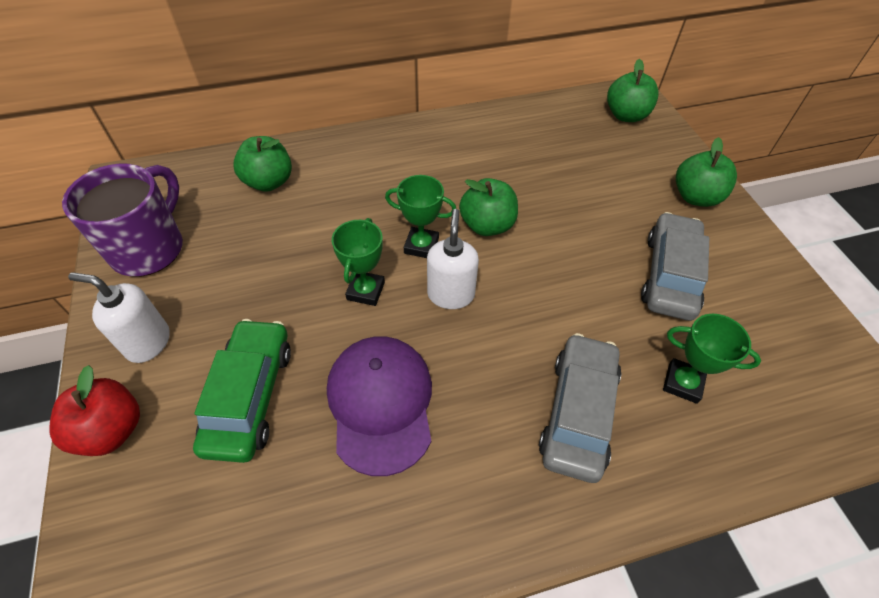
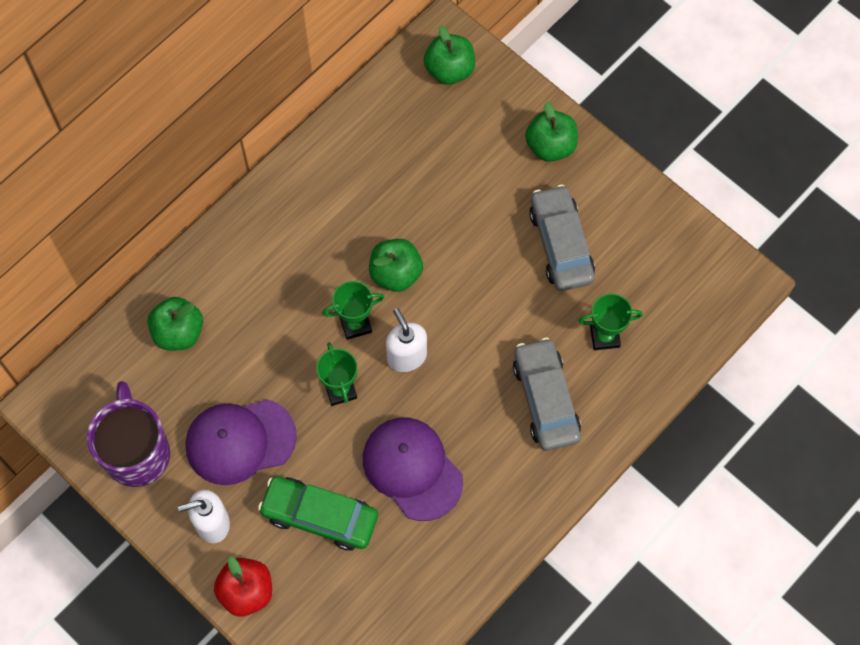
camera: 30 degrees left, 15 degrees up
green car [193,319,291,463] -> green car turned 45 degrees counterclockwise [258,476,378,551]
none -> purple cap [186,399,297,485]

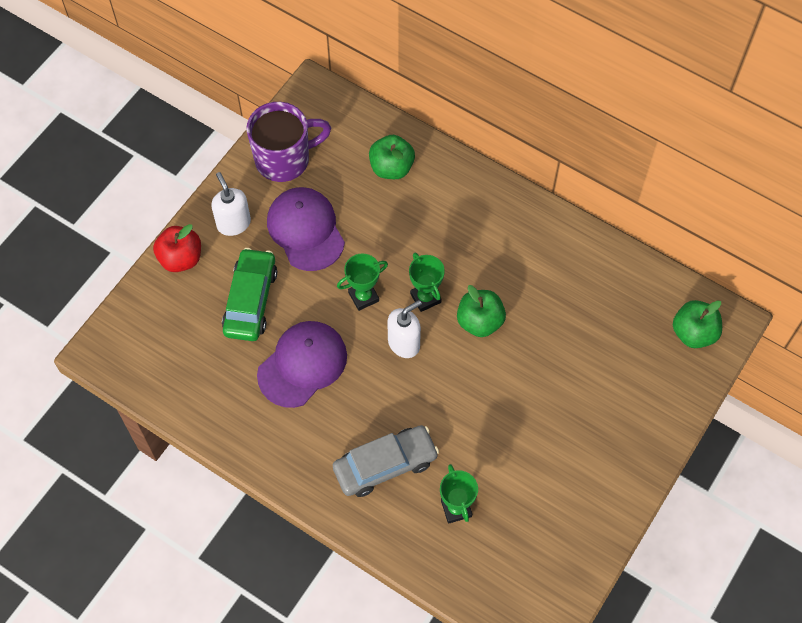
camera: 80 degrees right, 5 degrees down
green apple [525,101,578,162] -> none
grey car [529,184,595,291] -> none

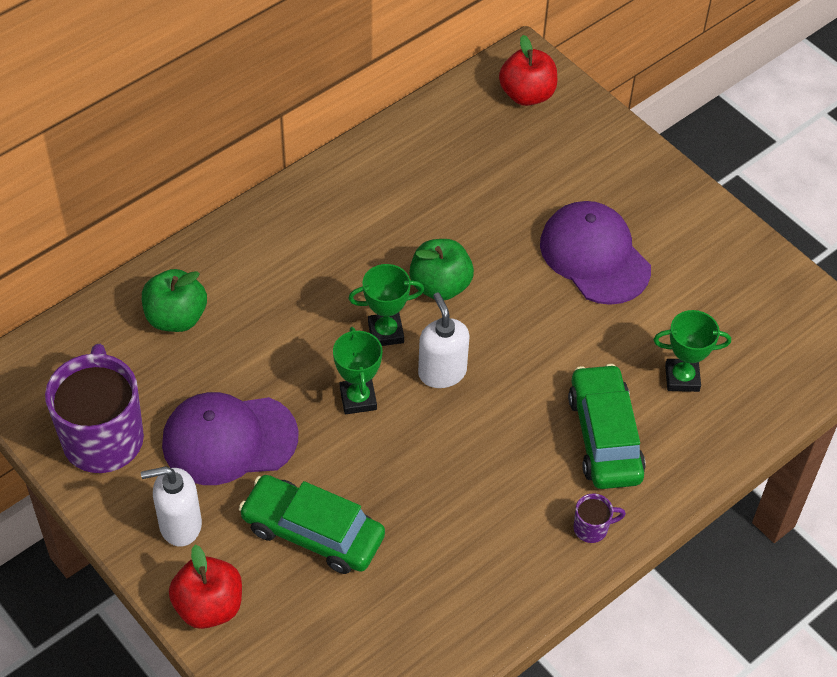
camera: 75 degrees left, 10 degrees down
purple cap [257,321,347,408] -> purple cap moved to [540,201,651,305]
grey car [333,425,439,497] -> green car [568,364,646,489]
green apple [673,300,722,348] -> red apple [499,35,557,106]
none -> purple mug [574,493,626,543]

